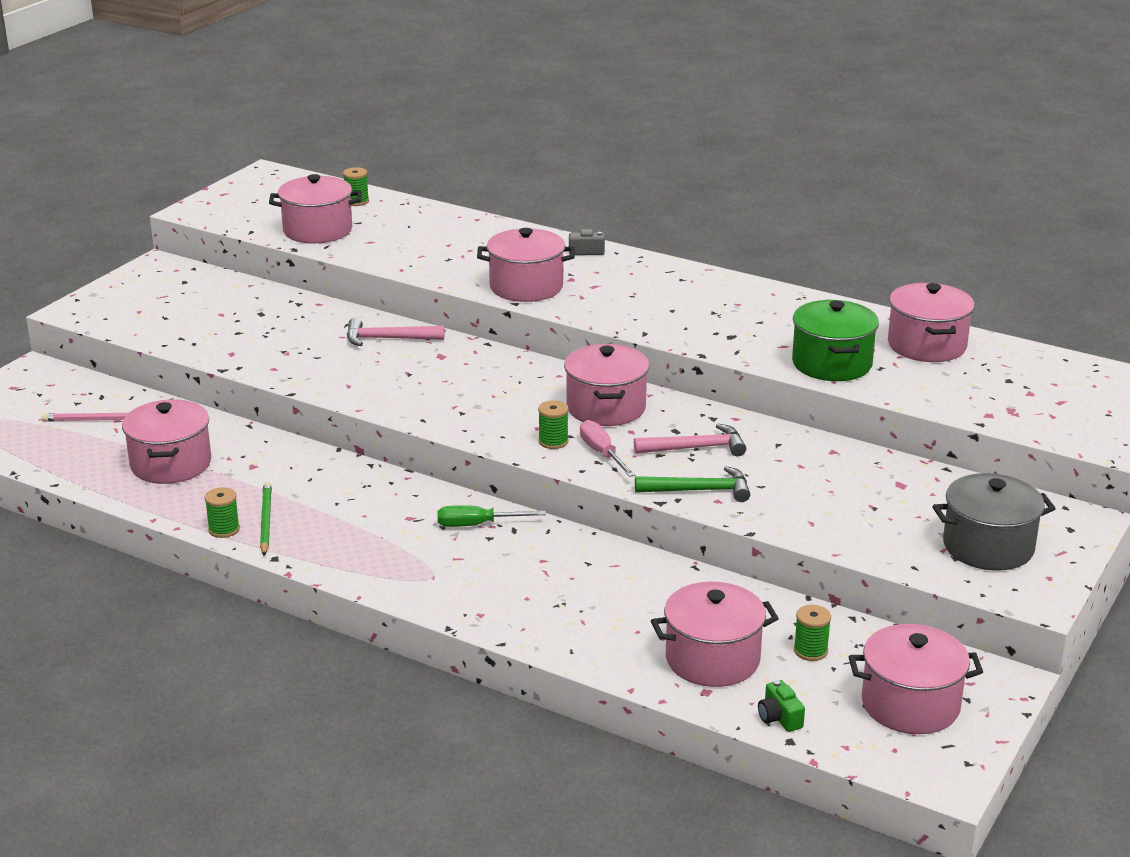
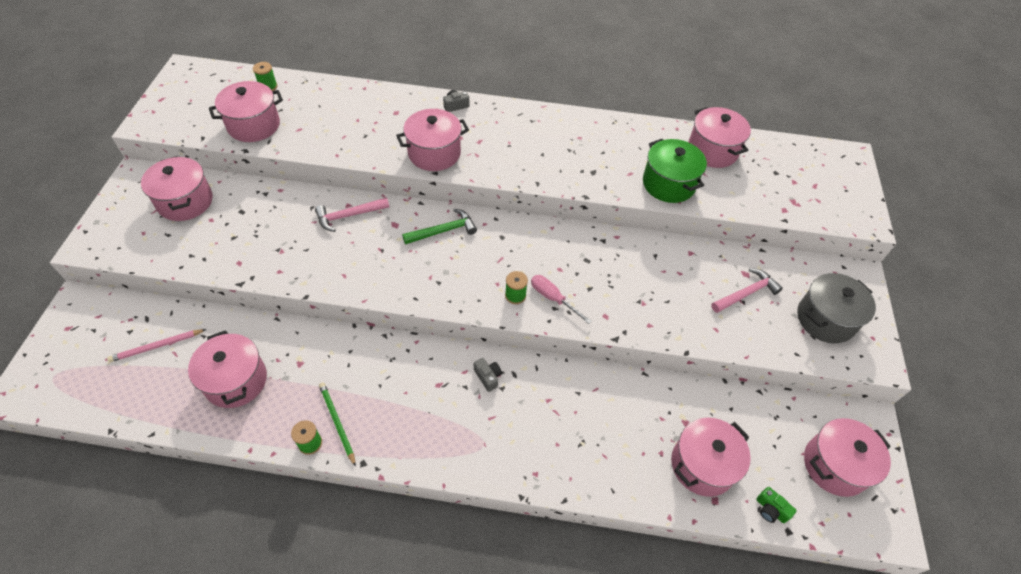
camera: 25 degrees left, 25 degrees up
green screwdriver [437,505,546,527] -> grey camera [474,358,502,392]
pink pot [564,344,649,426] -> pink pot moved to [141,156,213,221]
pink hammer [634,423,746,456] -> pink hammer moved to [711,268,783,313]
green hammer [635,466,750,502] -> green hammer moved to [402,209,477,244]
green spool [794,605,831,661] -> none

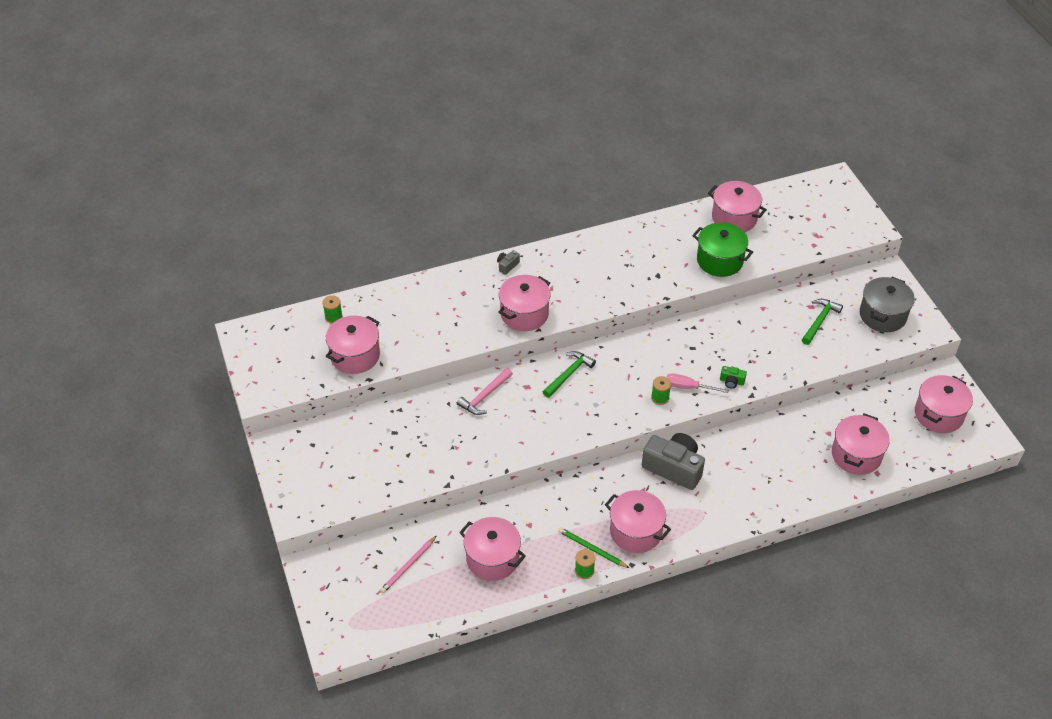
camera: 25 degrees left, 5 degrees down
pink pot [141,156,213,221] -> pink pot moved to [605,490,671,553]
grey camera [474,358,502,392] -> grey camera [642,433,705,490], size x2.32
pink hammer [711,268,783,313] -> green hammer [802,299,843,345]
green camera [756,487,796,523] -> green camera moved to [720,366,747,389]

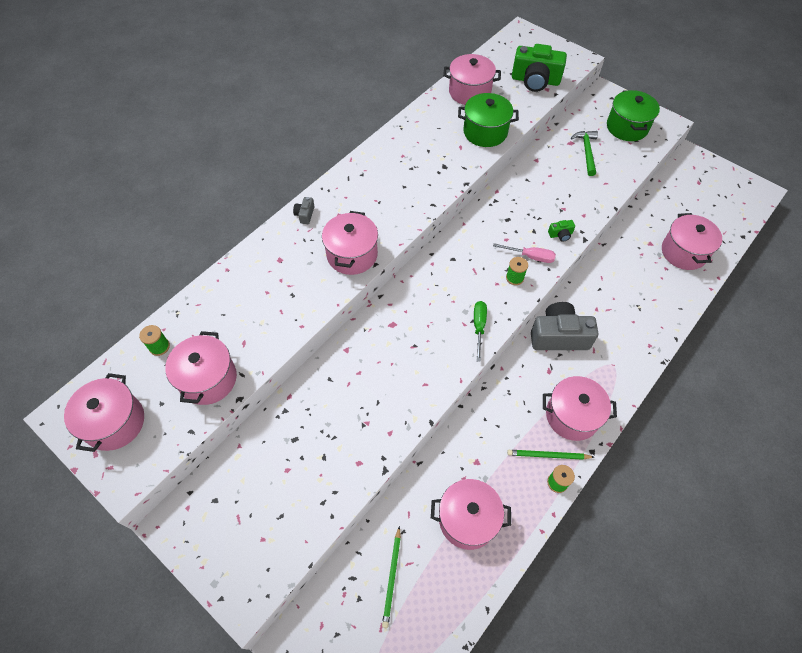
camera: 30 degrees left, 10 degrees up
pink pencil [380,535,437,593] -> green pencil [382,526,401,628]
pink hammer [457,368,513,415] -> none
green hammer [543,351,596,398] -> none
pink screwdriver [667,373,729,393] -> pink screwdriver turned 150 degrees counterclockwise [493,243,556,263]
grey pot [860,277,915,332] -> green pot [607,90,660,141]
pink pot [915,375,973,433] -> pink pot moved to [64,373,144,452]
none -> green screwdriver [474,301,487,362]
none -> green camera [512,44,567,92]

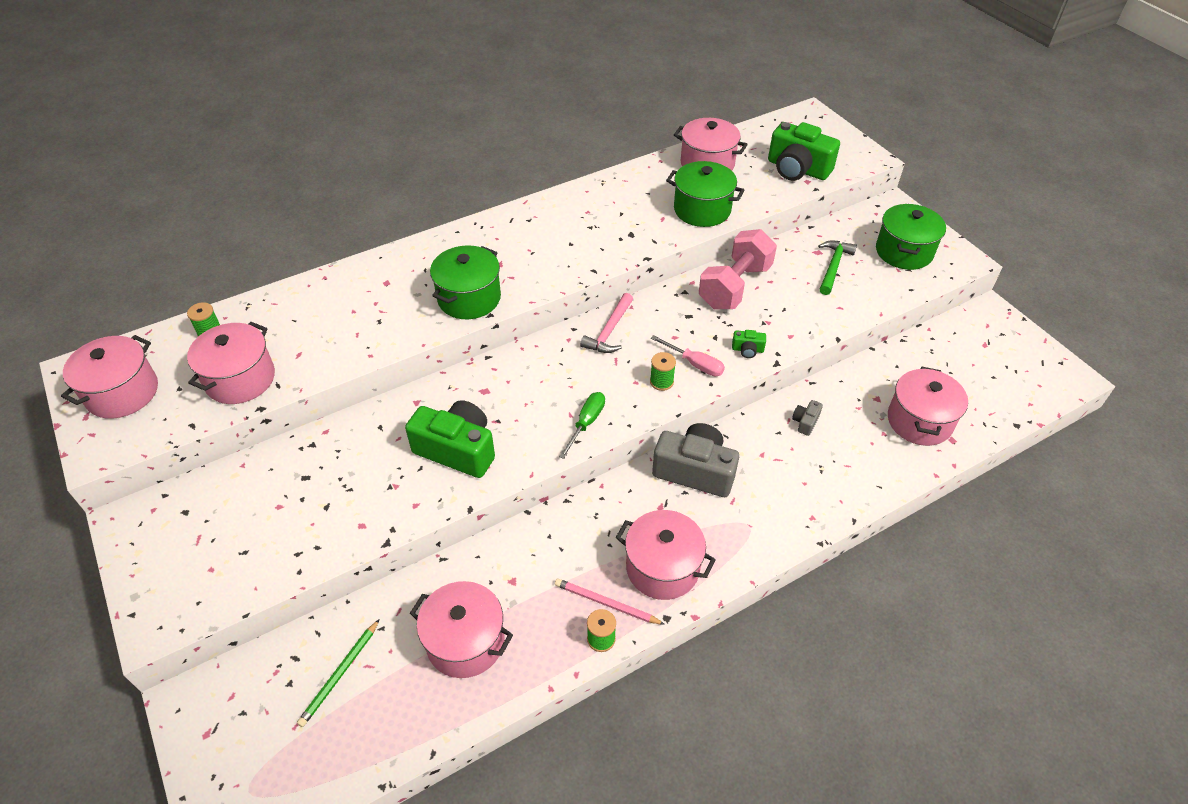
camera: 20 degrees right, 10 degrees down
grey camera [293,197,314,224] -> grey camera moved to [792,400,823,436]
pink pot [322,211,378,275] -> green pot [430,246,501,319]
green pencil [507,450,594,460] -> pink pencil [555,578,665,625]
none -> green camera [405,400,495,478]
none -> pink hammer [580,293,633,353]
none -> pink dumbbell [699,229,777,309]

